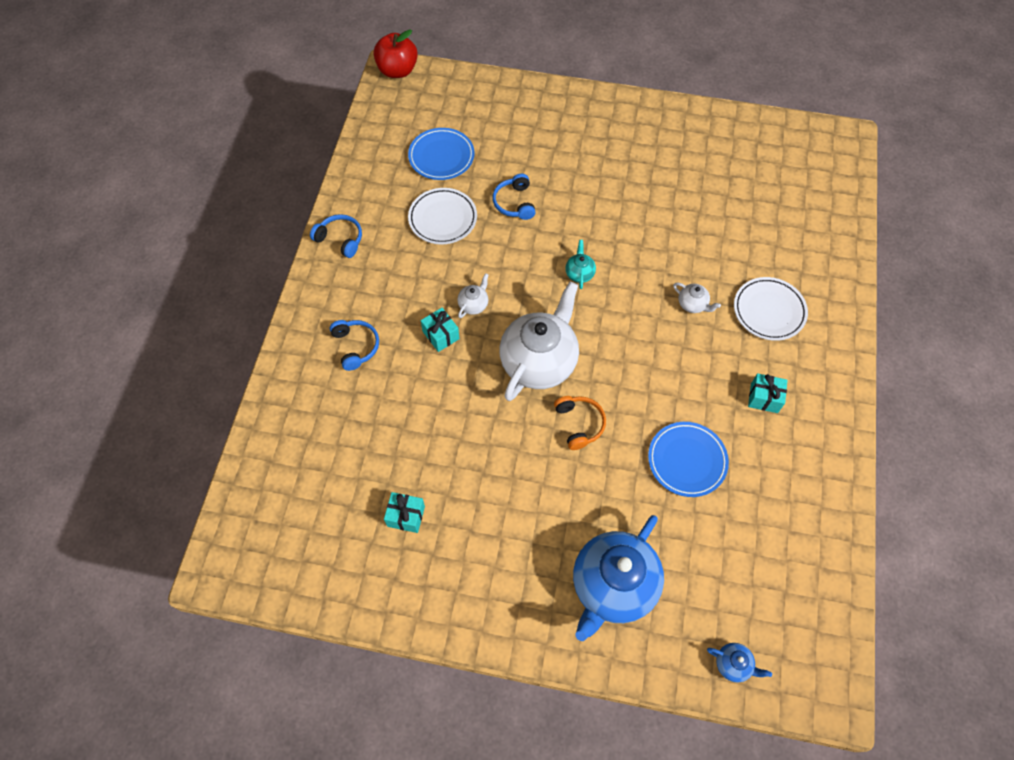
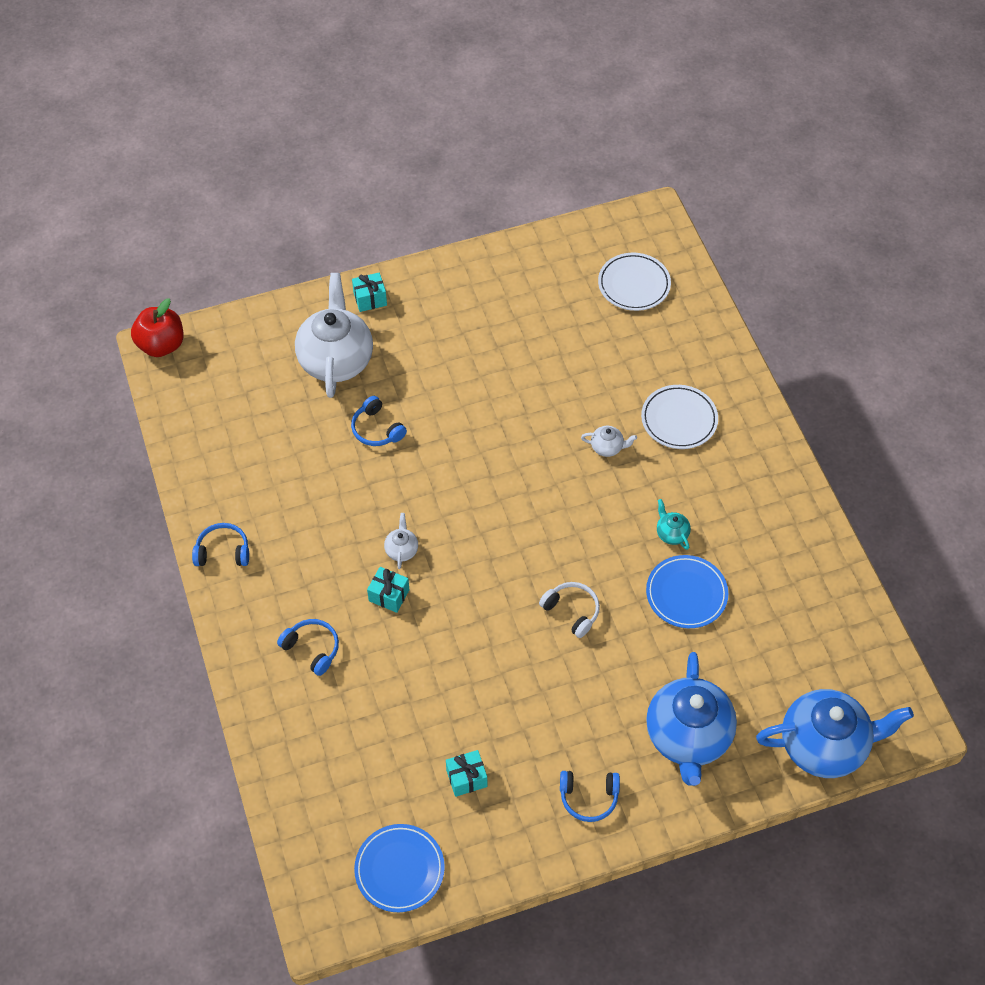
camera: 30 degrees left, 5 degrees down
blue plate [408,128,474,180] -> blue plate moved to [354,824,445,912]
white plate [408,188,477,245] -> white plate moved to [598,253,671,311]
white teapot [499,282,579,401] -> white teapot moved to [295,273,373,398]
orange headphones [554,396,606,450] -> white headphones [539,582,600,638]
turquoise teapot [565,240,596,289] -> turquoise teapot moved to [657,499,691,550]
blue teapot [707,643,772,683] -> blue teapot [756,689,914,778], size x2.44
turquoise gift [748,373,788,413] -> turquoise gift moved to [352,273,387,312]
none -> blue headphones [560,771,620,822]

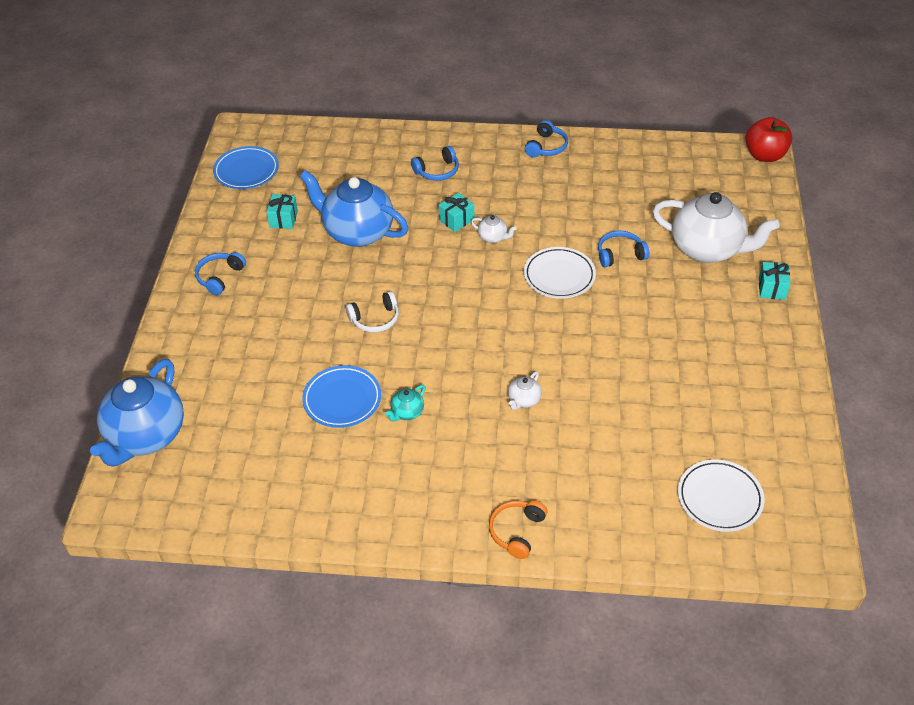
camera: 115 degrees right, 10 degrees down
white plate [641,385,718,449] -> white plate moved to [524,247,596,299]
blue teapot [646,652,737,786] -> blue teapot moved to [300,170,408,247]
turquoise teapot [657,499,691,550] -> turquoise teapot turned 135 degrees clockwise [385,385,426,421]
none -> orange headphones [489,501,548,559]

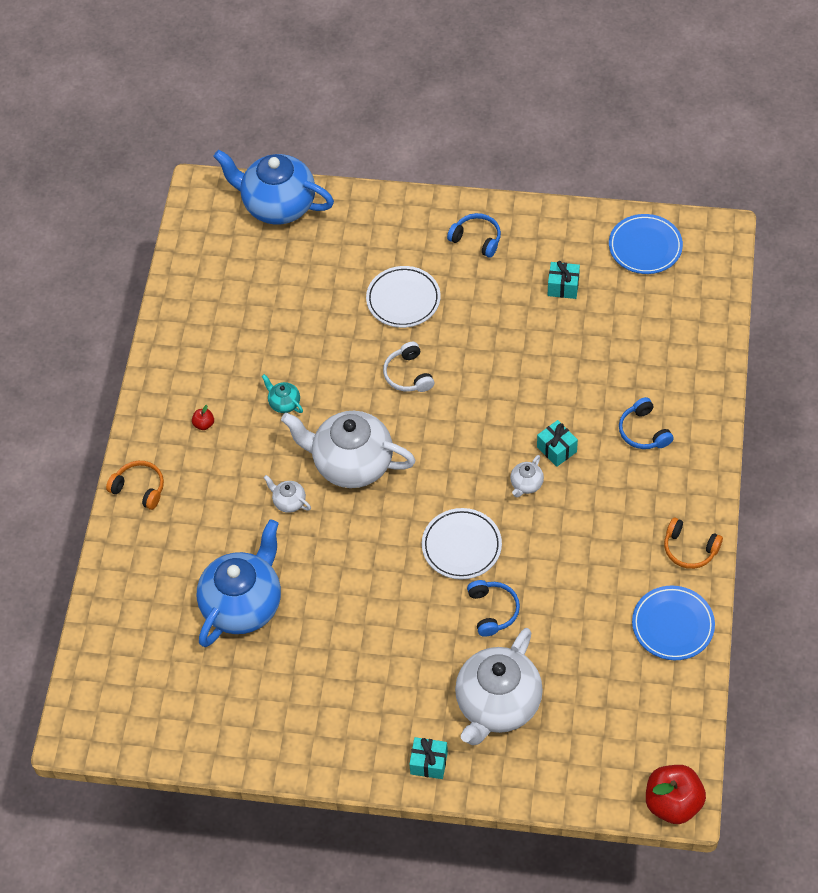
camera: 95 degrees right, 10 degrees up
blue teapot [300,170,408,247] -> blue teapot moved to [197,519,281,647]
blue plate [302,365,381,428] -> blue plate moved to [632,586,715,660]
blue headphones [525,120,568,157] -> orange headphones [664,518,723,569]
white plate [678,459,765,532] -> white plate moved to [366,266,441,328]
none -> red apple [192,405,214,430]
none -> white teapot [281,411,416,488]

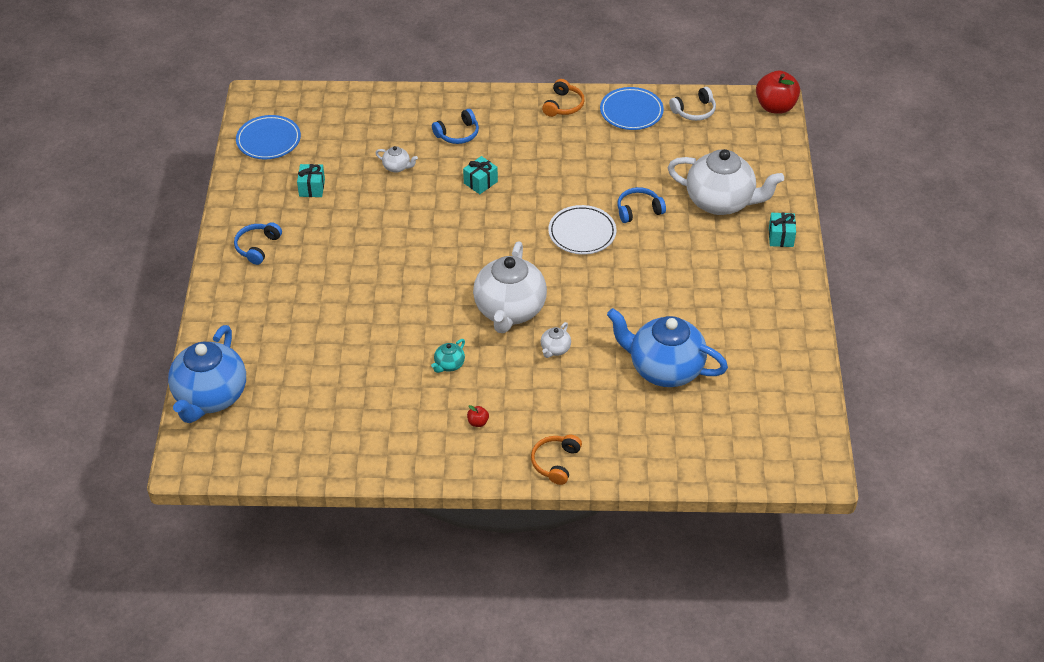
camera: 100 degrees left, 10 degrees down
white plate [366,266,441,328] -> none
white headphones [383,342,434,392] -> white headphones moved to [669,87,716,121]
white teapot [510,455,544,498] -> white teapot moved to [375,146,418,173]

